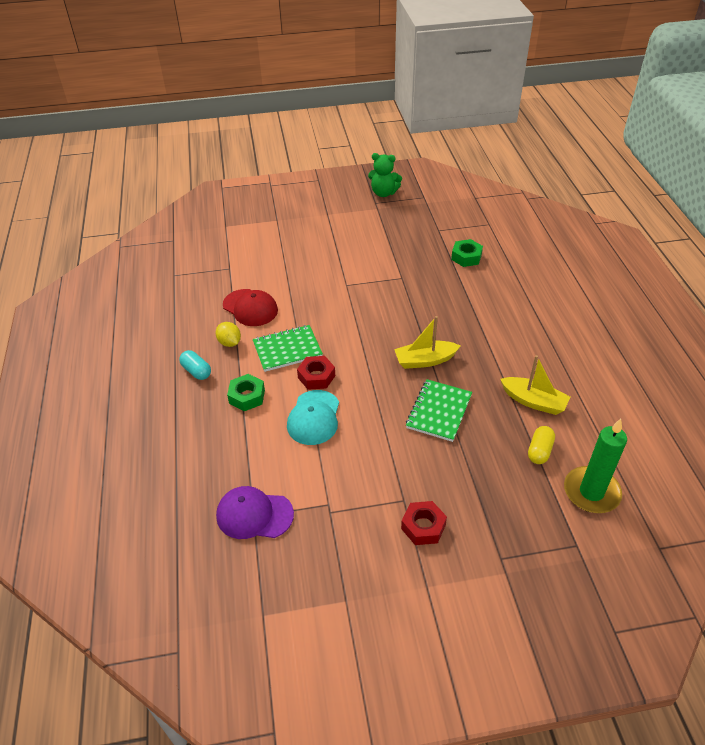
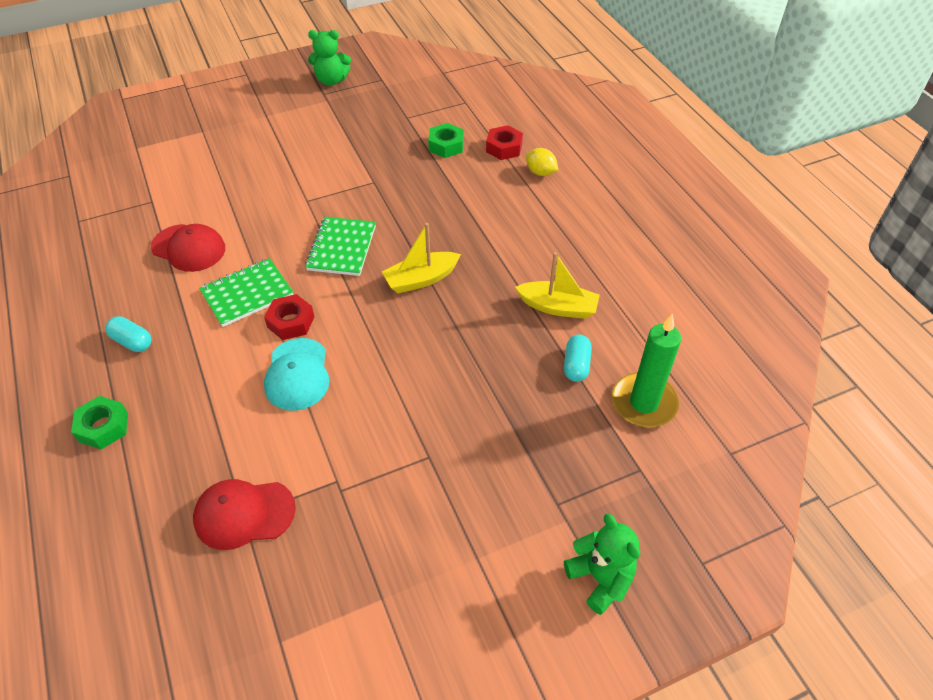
camera: 15 degrees left, 5 degrees up
yellow lemon [216,322,241,347] -> yellow lemon moved to [526,148,558,176]
purple cap [216,486,294,539] -> red cap [193,479,296,550]
green nut [227,374,265,411] -> green nut moved to [71,396,128,449]
red nut [401,501,447,545] -> red nut moved to [486,125,523,160]
green notebook [406,379,472,442] -> green notebook moved to [305,217,376,276]
yellow capsule [528,426,555,464] -> turquoise capsule [564,335,592,382]
none -> green teddy bear [564,514,640,615]

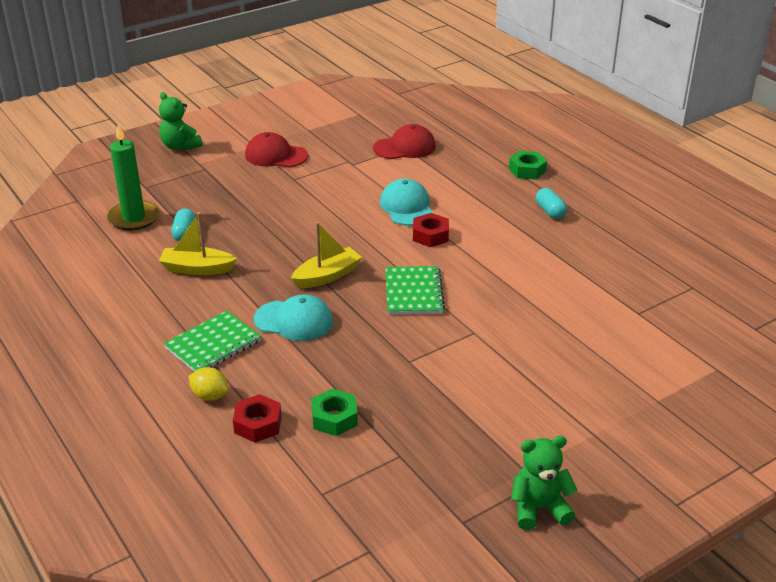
camera: 170 degrees right, 15 degrees down
turquoise capsule [105,316,152,352] -> turquoise capsule turned 45 degrees clockwise [536,188,567,219]
red cap [151,224,225,272] -> red cap moved to [245,132,308,168]
green notebook [199,258,293,327] -> green notebook moved to [164,311,261,372]
none -> turquoise cap [254,294,333,341]

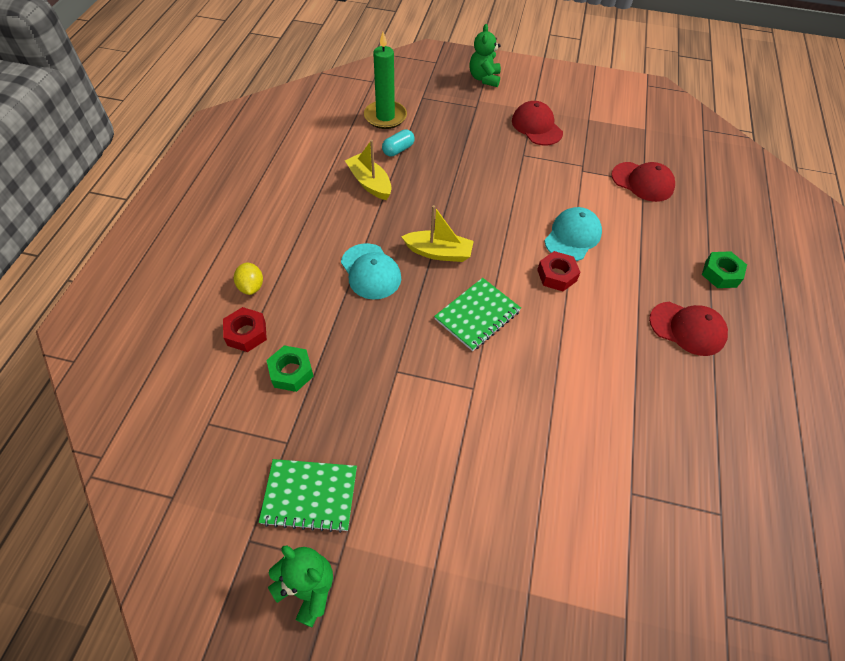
camera: 45 degrees right, 20 degrees up
green notebook [164,311,261,372] -> green notebook moved to [259,459,357,533]
turquoise capsule [536,188,567,219] -> red cap [649,302,728,356]

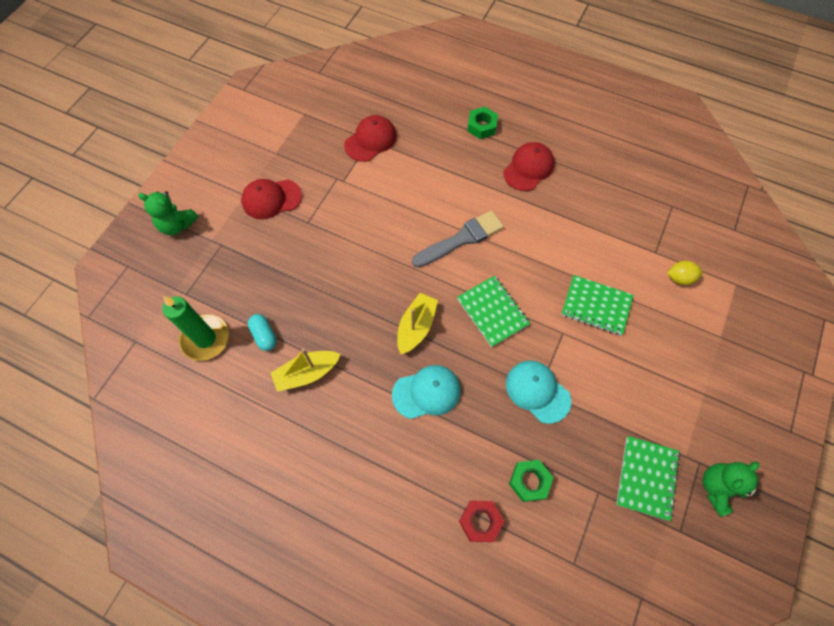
camera: 75 degrees left, 10 degrees up
yellow lemon [234,262,263,295] -> yellow lemon moved to [667,261,703,285]
red nut [537,251,581,291] -> grey brush [412,210,504,268]
turquoise cap [545,207,602,261] -> turquoise cap moved to [506,360,571,424]
none -> green notebook [561,275,633,335]

